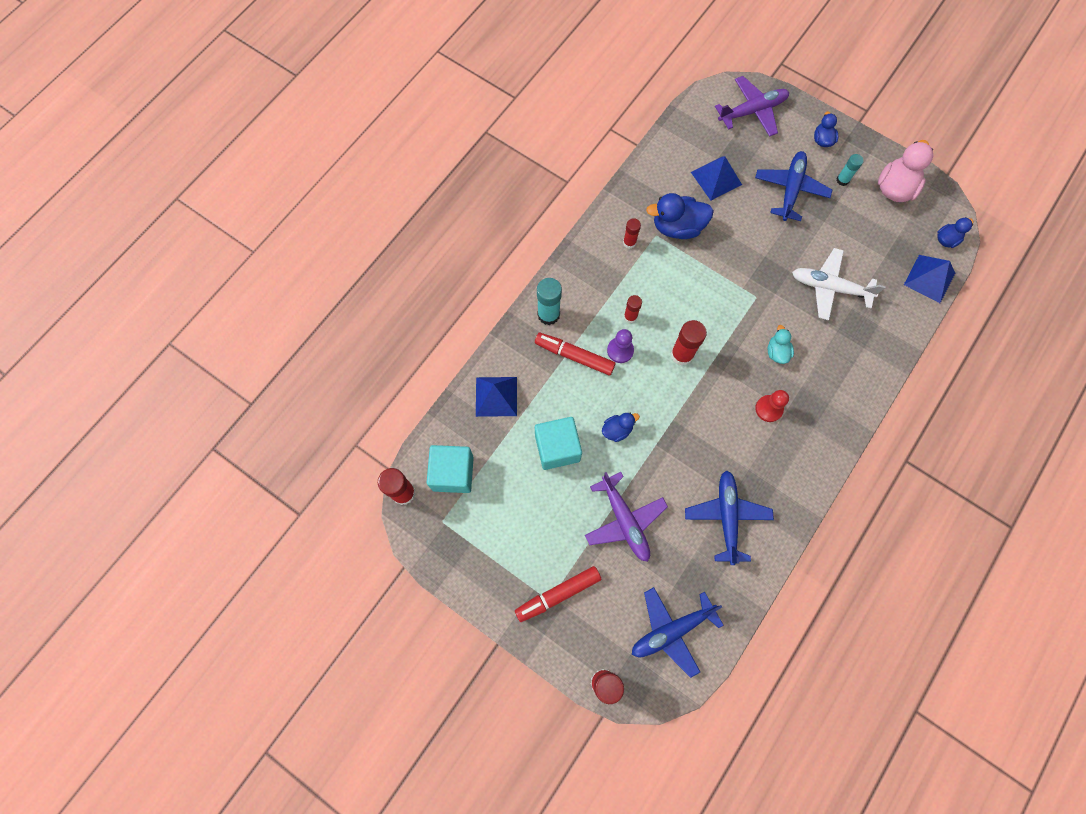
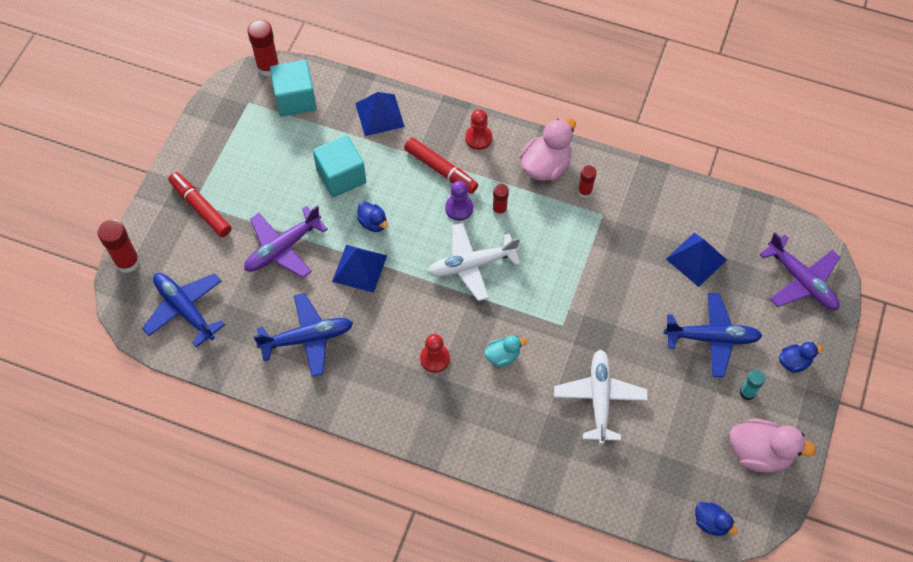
camera: 75 degrees right, 10 degrees down
red marker [535,333,616,375] -> red marker turned 120 degrees clockwise [404,137,478,194]
turquoise glue stick [537,278,562,325] -> red pawn [465,109,492,150]
blue duck [646,193,714,239] -> none
red glue stick [671,320,707,366] -> white plane [428,223,521,301]
blue pyramid [904,255,955,303] -> blue pyramid moved to [332,245,387,293]
none -> pink duck [520,118,576,181]

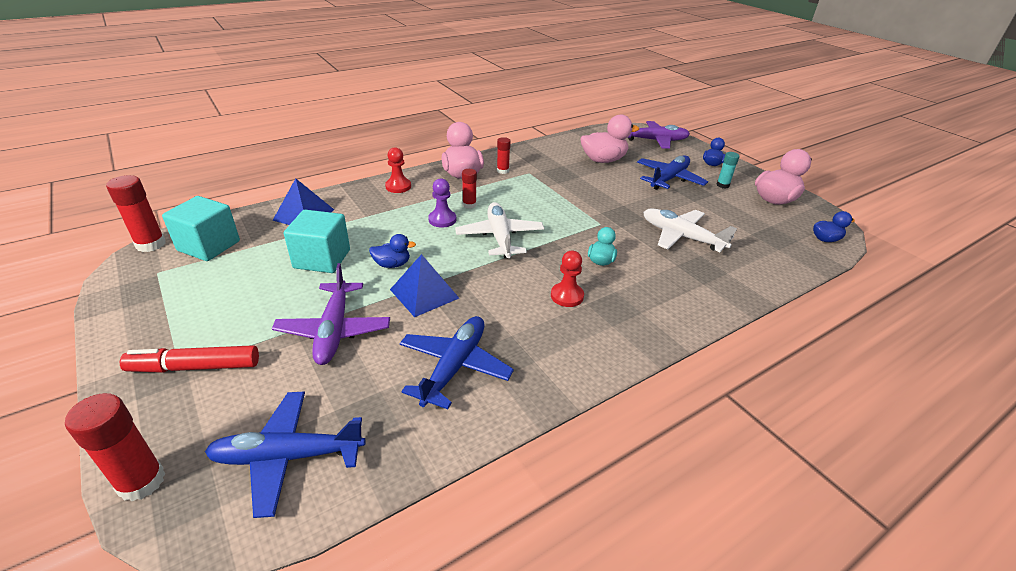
camera: 55 degrees left, 25 degrees down
red marker [404,137,478,194] -> none
white plane [428,223,521,301] -> white plane turned 150 degrees clockwise [455,202,544,258]
blue pyramid [666,233,727,287] -> pink duck [580,114,639,163]

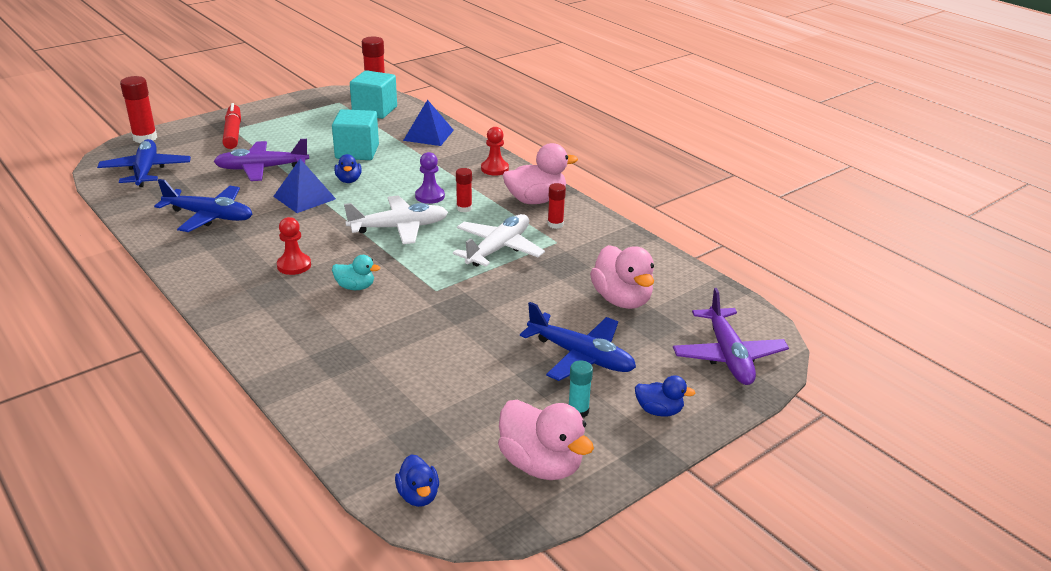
camera: 85 degrees right, 5 degrees down
white plane [643,208,737,252] -> white plane moved to [453,214,545,267]

